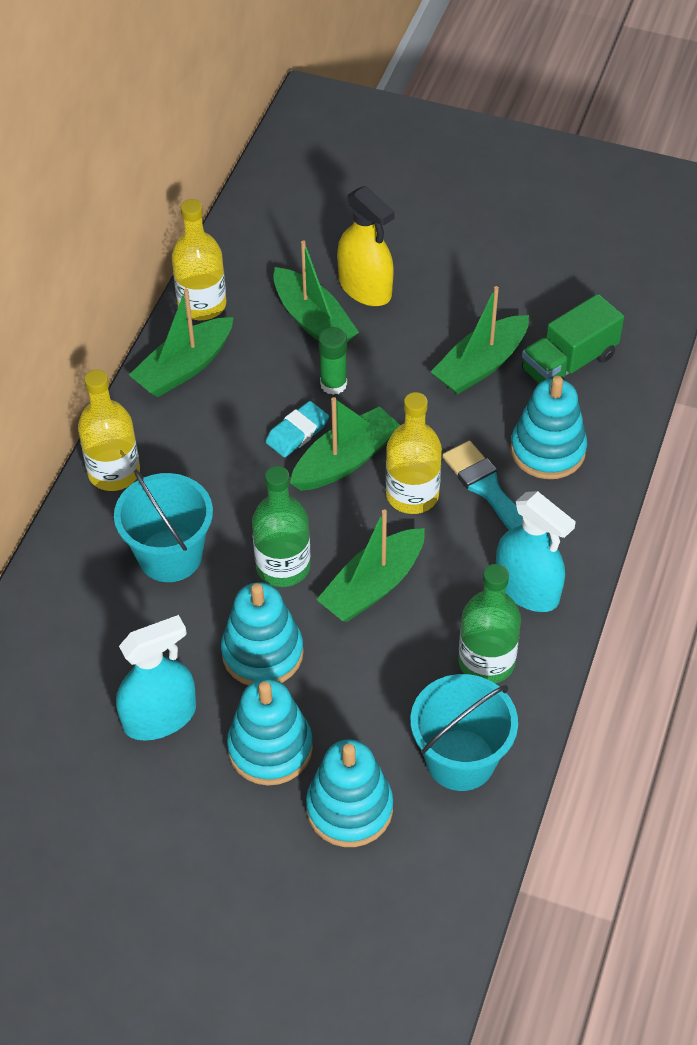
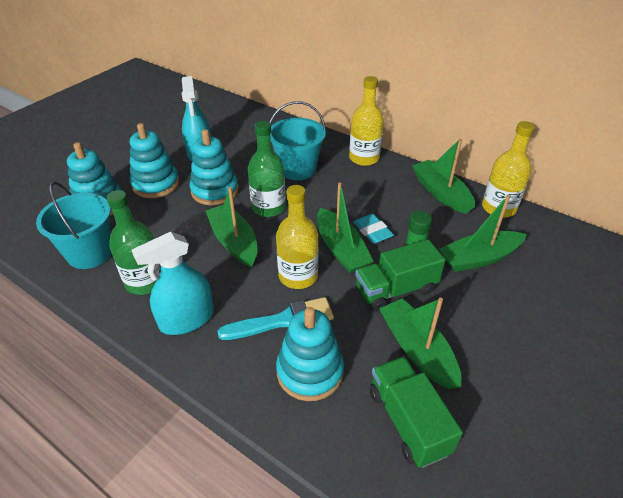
camera: 105 degrees right, 10 degrees down
yellow spray bottle [337,186,395,306] -> none
none -> green truck [355,239,445,311]

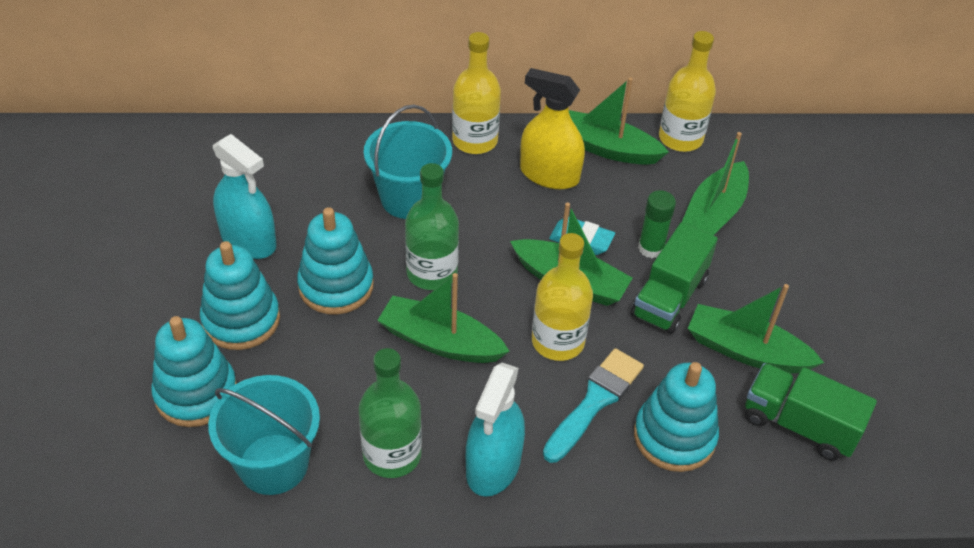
camera: 40 degrees left, 5 degrees up
none -> yellow spray bottle [520,68,585,189]

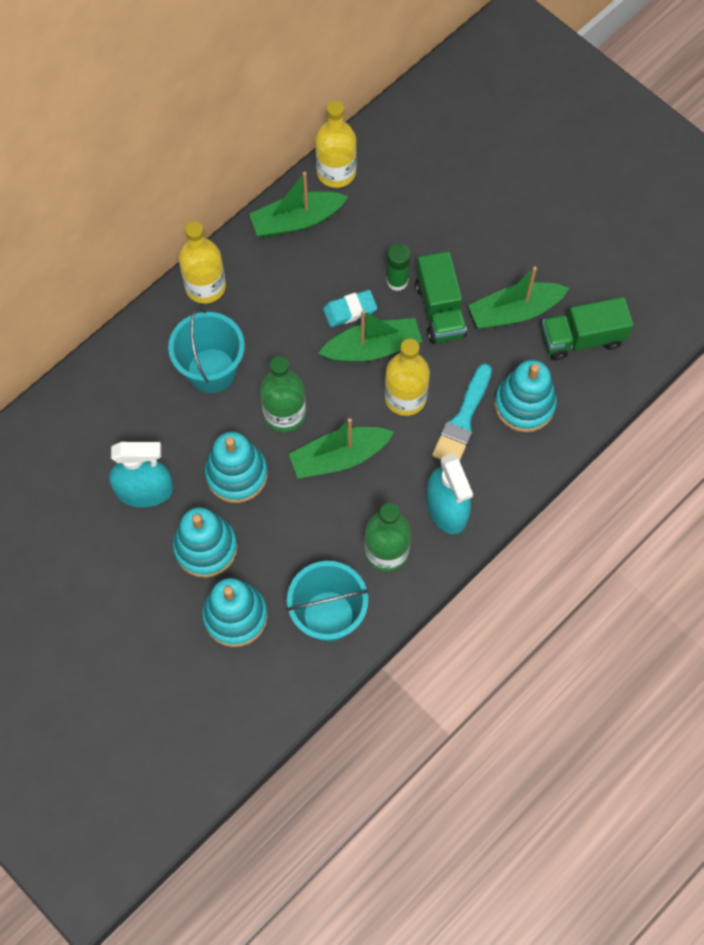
camera: 40 degrees left, 20 degrees up
yellow spray bottle [520,68,585,189] -> none
turquoise brush [543,348,644,463] -> turquoise brush turned 150 degrees counterclockwise [432,363,492,461]
green boat [682,132,749,235] -> none

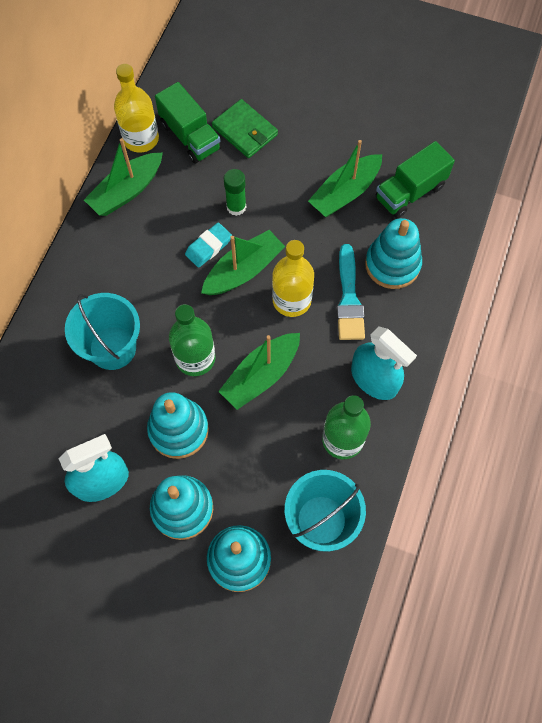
camera: 25 degrees left, 0 degrees up
yellow bottle [179,221,226,304] -> none
green truck [415,251,467,343] -> green truck moved to [155,82,221,164]
none -> green wallet [212,99,278,158]

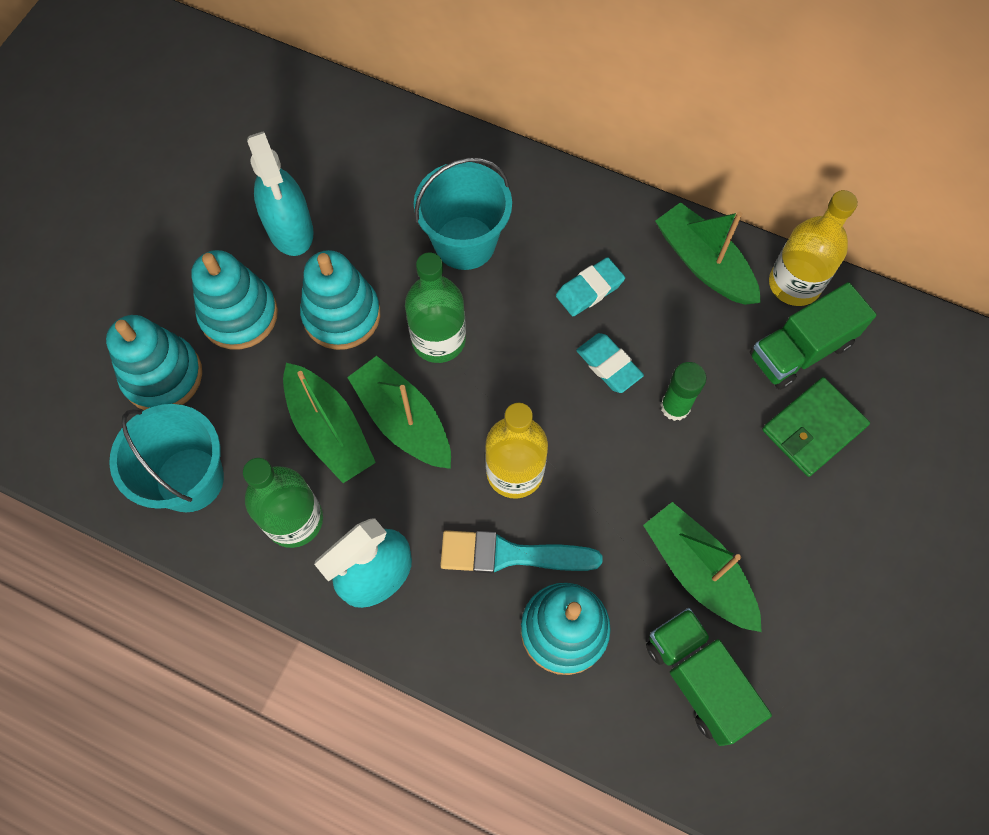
camera: 95 degrees right, 0 degrees up
green boat [201,230,285,295] -> green boat moved to [283,363,376,483]
none -> turquoise eraser [556,257,625,316]

